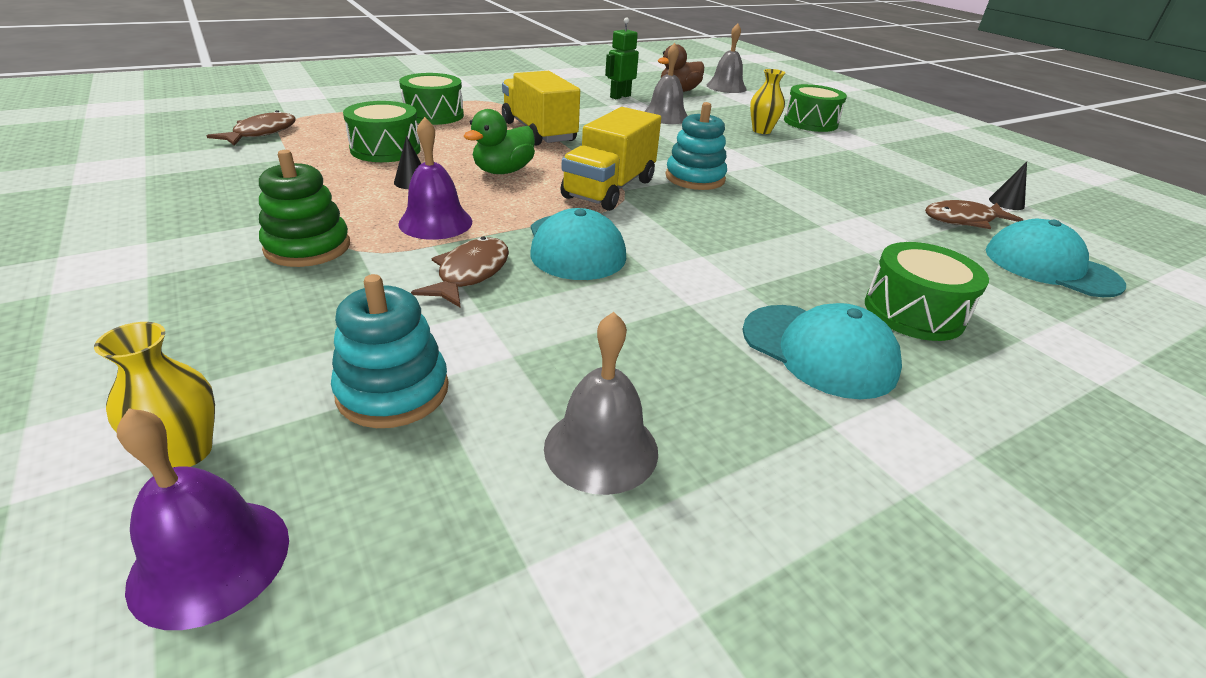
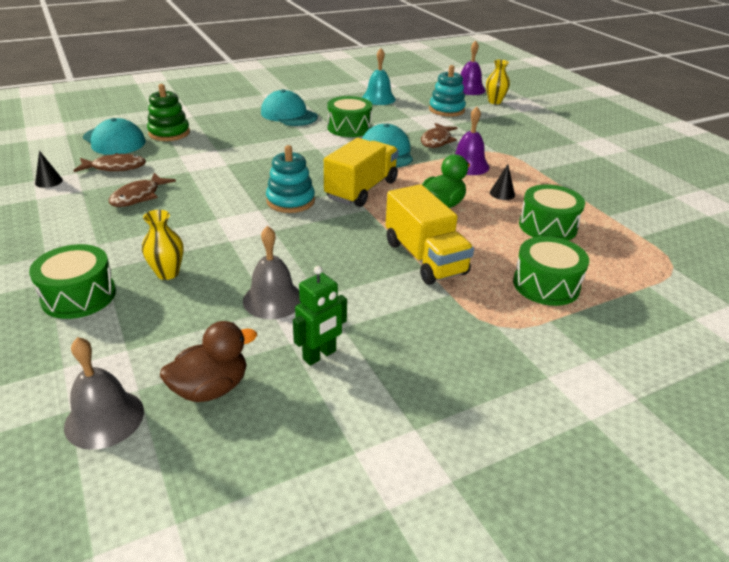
camera: 175 degrees left, 0 degrees up
brown fish [207,110,296,146] -> brown fish moved to [109,173,176,207]
green stacking toy [259,150,350,267] -> green stacking toy moved to [147,84,190,141]
grey bell [544,312,658,495] -> turquoise bell [362,48,396,105]
green drum [865,242,989,341] -> green drum moved to [327,96,372,137]

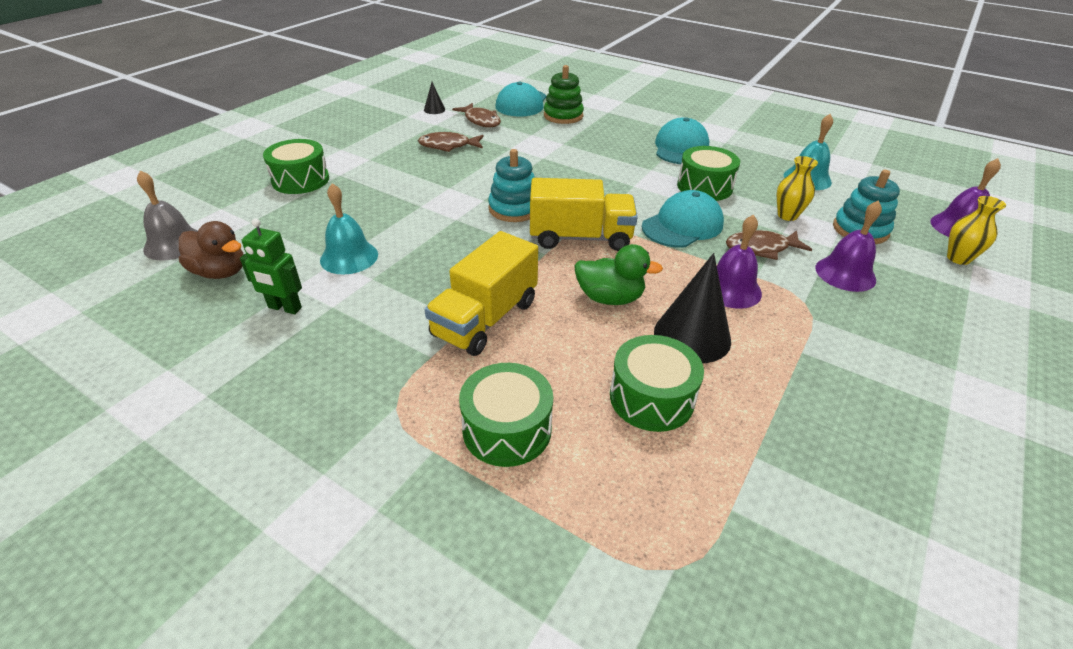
camera: 60 degrees right, 5 degrees up
yellow vase [142,210,183,280] -> yellow vase moved to [777,156,818,221]
grey bell [243,226,301,319] -> turquoise bell [320,183,378,274]
black cone [490,164,515,200] -> black cone [654,253,731,363], size x2.12
none -> purple bell [816,201,882,292]

